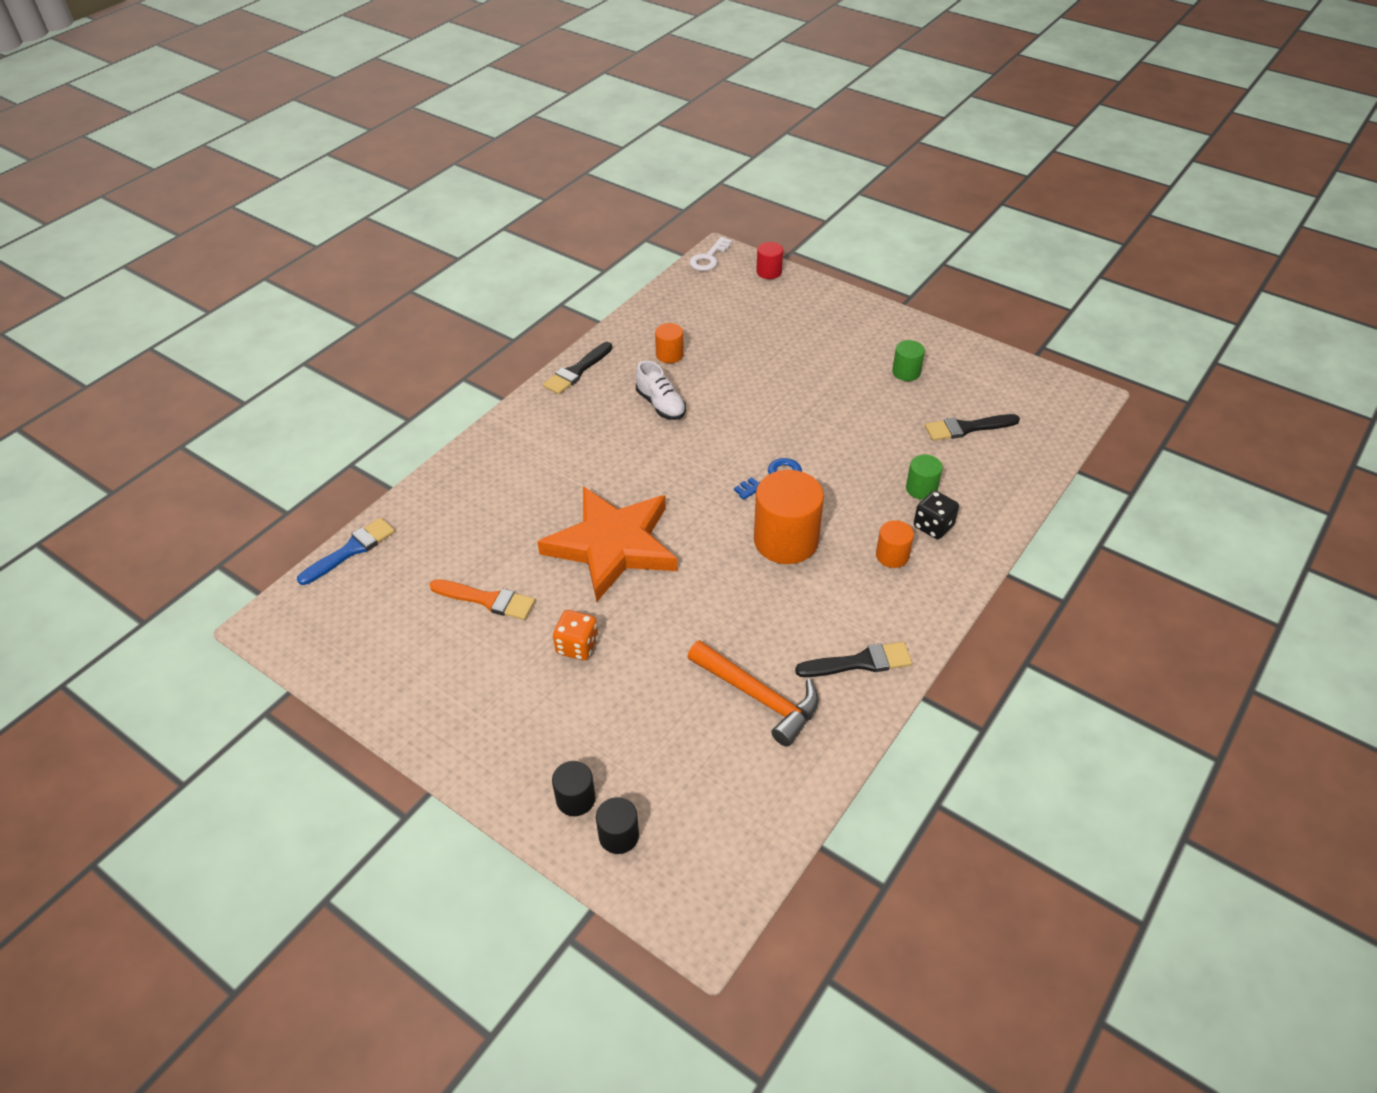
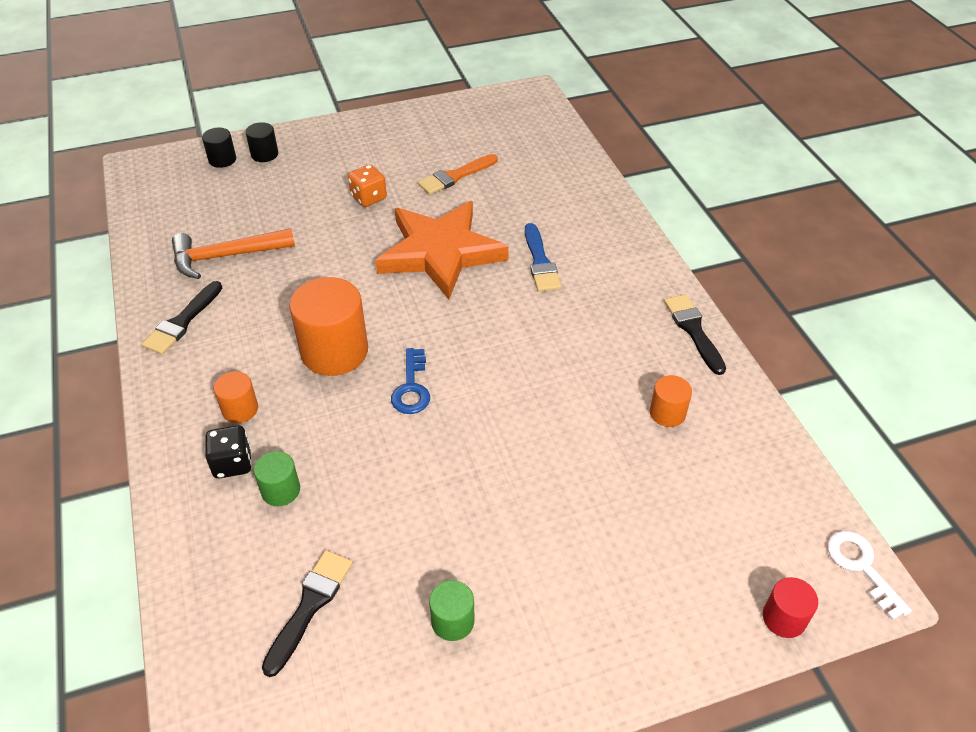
camera: 125 degrees right, 0 degrees up
blue brush [297,518,395,585] -> blue brush moved to [525,223,561,291]
white shoe [636,361,686,420] -> none

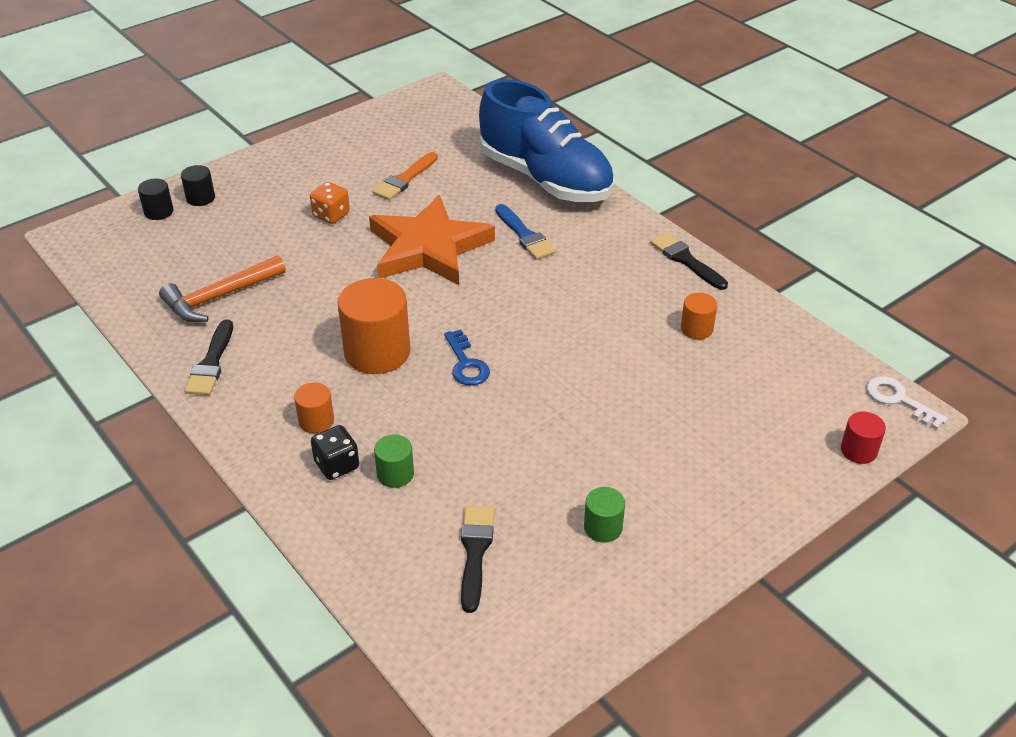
camera: 20 degrees left, 5 degrees down
none -> blue shoe [479,79,614,202]

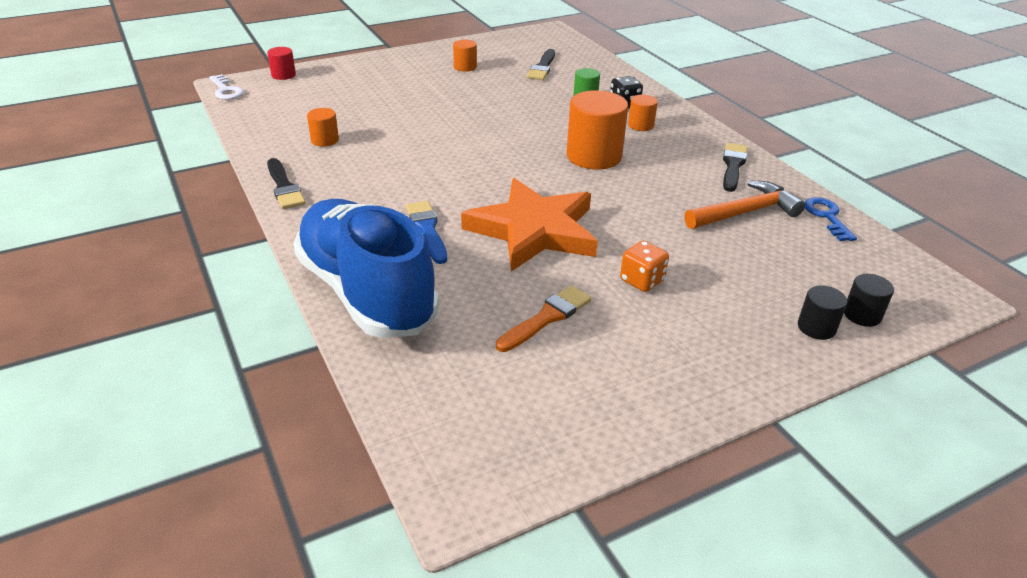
camera: 170 degrees left, 5 degrees down
blue key [444,330,490,386] -> blue key moved to [805,197,857,241]
green cylinder [584,487,625,543] -> orange cylinder [453,40,477,72]

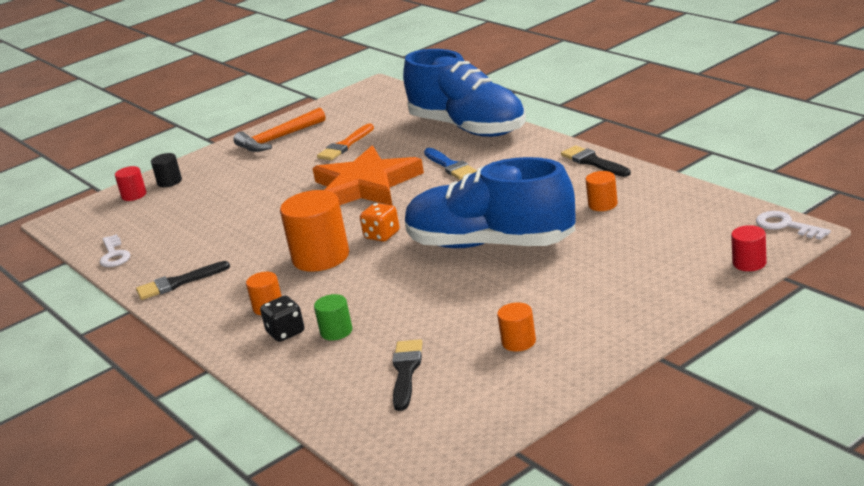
camera: 175 degrees right, 10 degrees down
orange dice [620,241,669,292] -> orange dice moved to [360,203,400,242]
orange hammer [684,180,805,229] -> orange hammer moved to [234,108,326,152]
black brush [723,143,748,192] -> black brush turned 60 degrees clockwise [136,261,230,300]
blue key [805,197,857,241] -> white key [100,234,131,267]
black cylinder [844,274,894,327] -> red cylinder [115,166,146,201]
none -> blue shoe [405,157,576,248]

